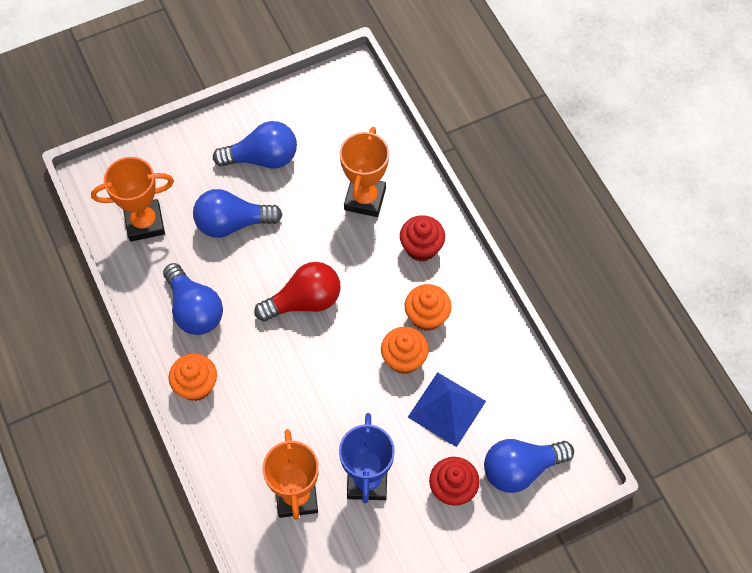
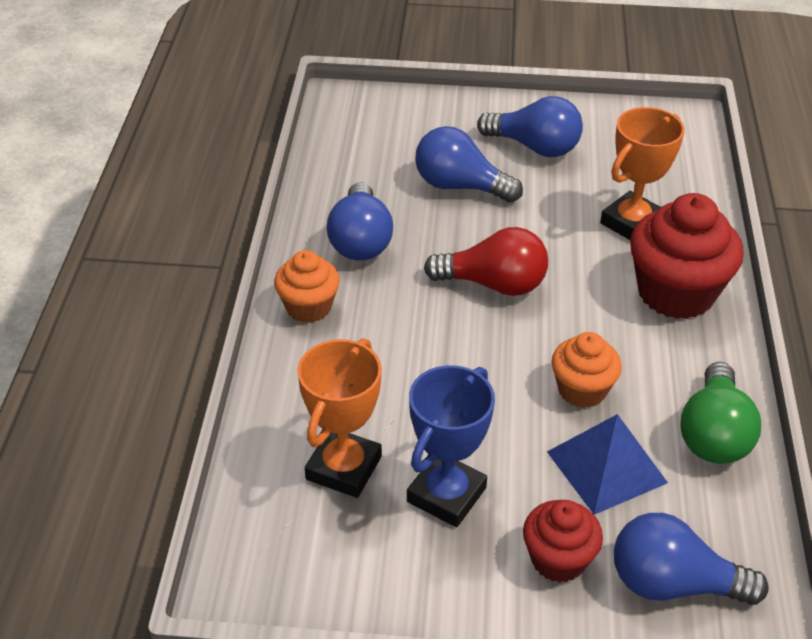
camera: 30 degrees right, 20 degrees down
orange trophy [91,157,174,242] -> none
red cupcake [400,215,445,262] -> red cupcake [630,193,744,319], size x1.72
orange cupcake [405,284,452,331] -> none
none -> green light bulb [680,362,761,464]

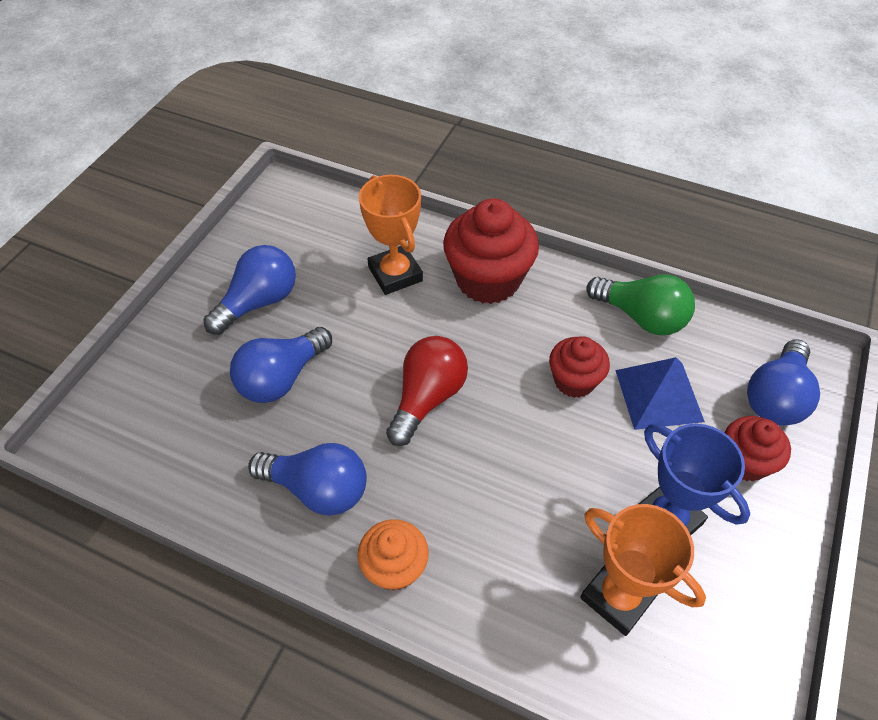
camera: 70 degrees left, 10 degrees up
orange cupcake [551,332,622,408] -> red cupcake [549,336,610,398]

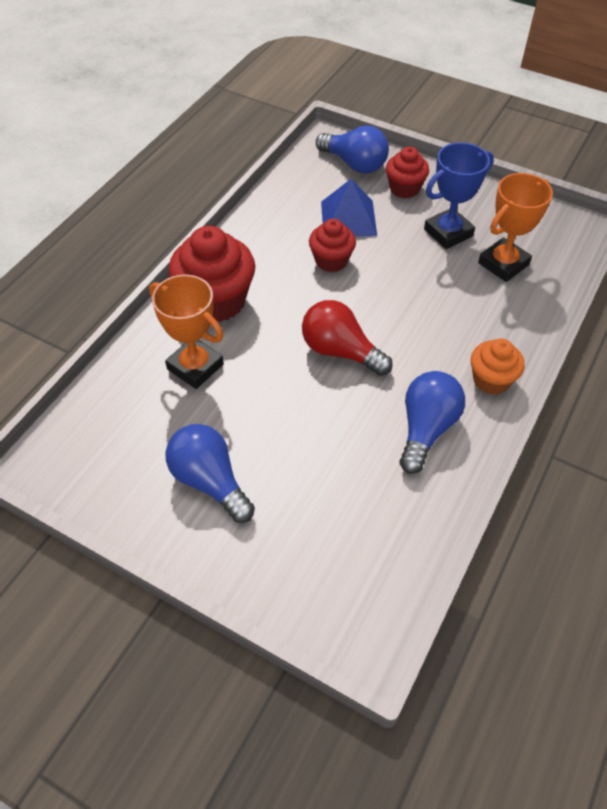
camera: 85 degrees left, 0 degrees up
blue light bulb [230,327,332,403] -> none
orange trophy [359,175,423,295] -> orange trophy turned 60 degrees clockwise [149,274,224,389]
green light bulb [586,274,695,335] -> none

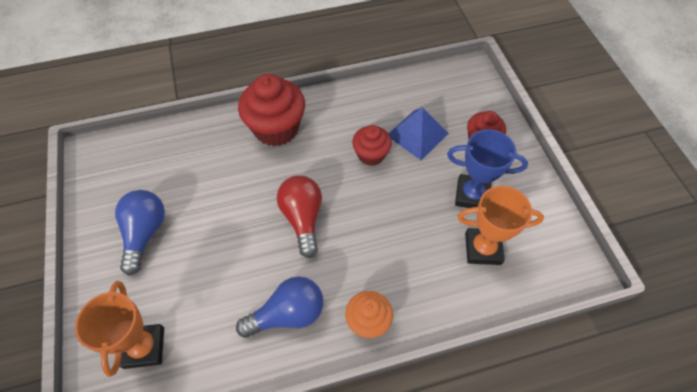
camera: 45 degrees right, 5 degrees up
orange trophy [149,274,224,389] -> orange trophy moved to [75,281,164,377]
blue light bulb [316,125,389,173] -> none

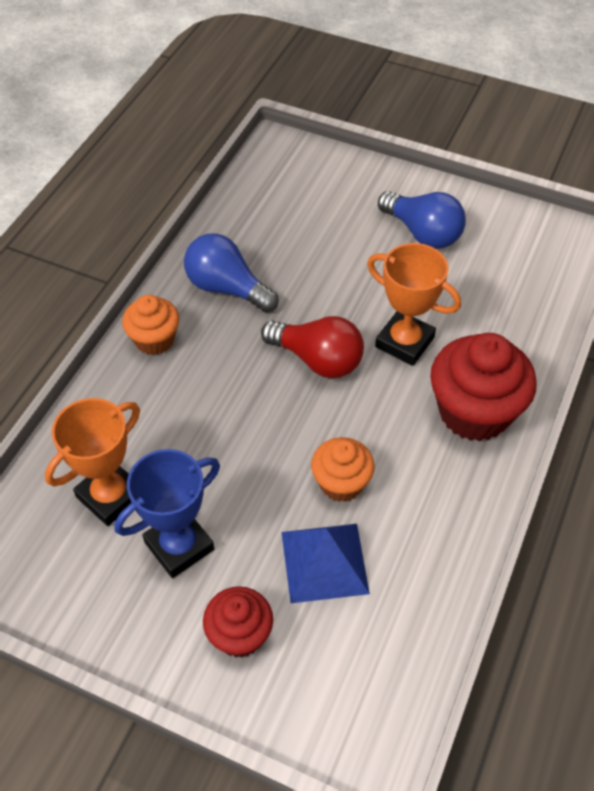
camera: 130 degrees right, 5 degrees down
orange trophy [75,281,164,377] -> orange trophy moved to [367,243,461,366]
blue light bulb [236,276,323,338] -> blue light bulb turned 105 degrees clockwise [184,234,279,313]
red cupcake [352,125,392,166] -> orange cupcake [311,437,375,502]

